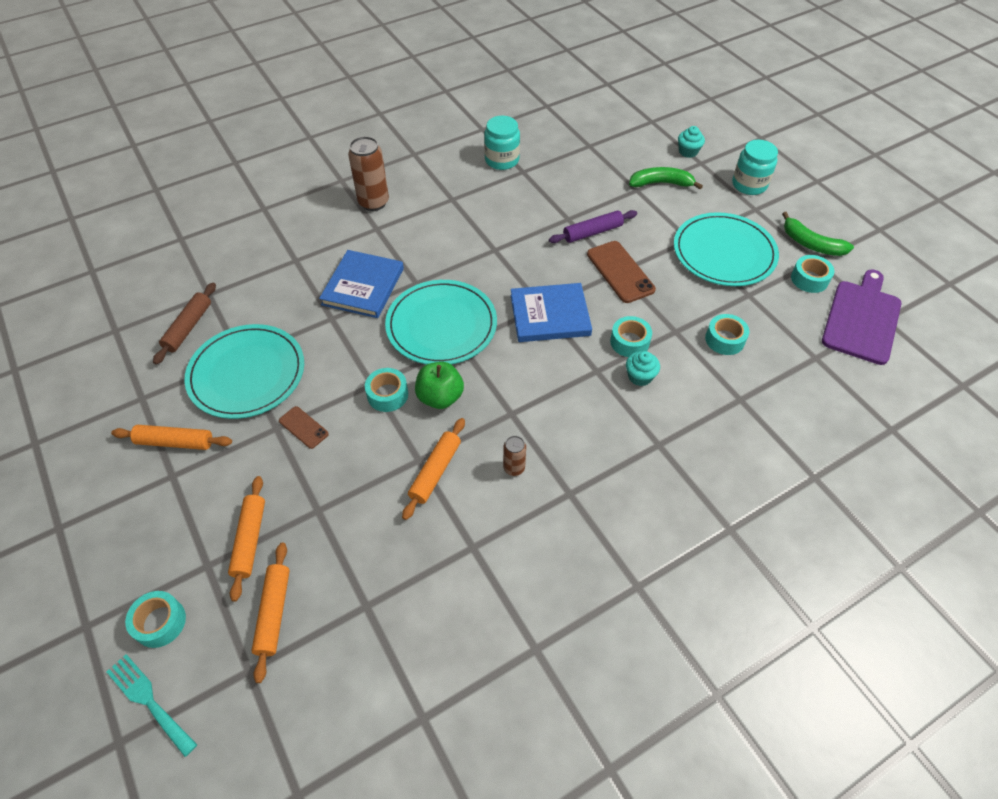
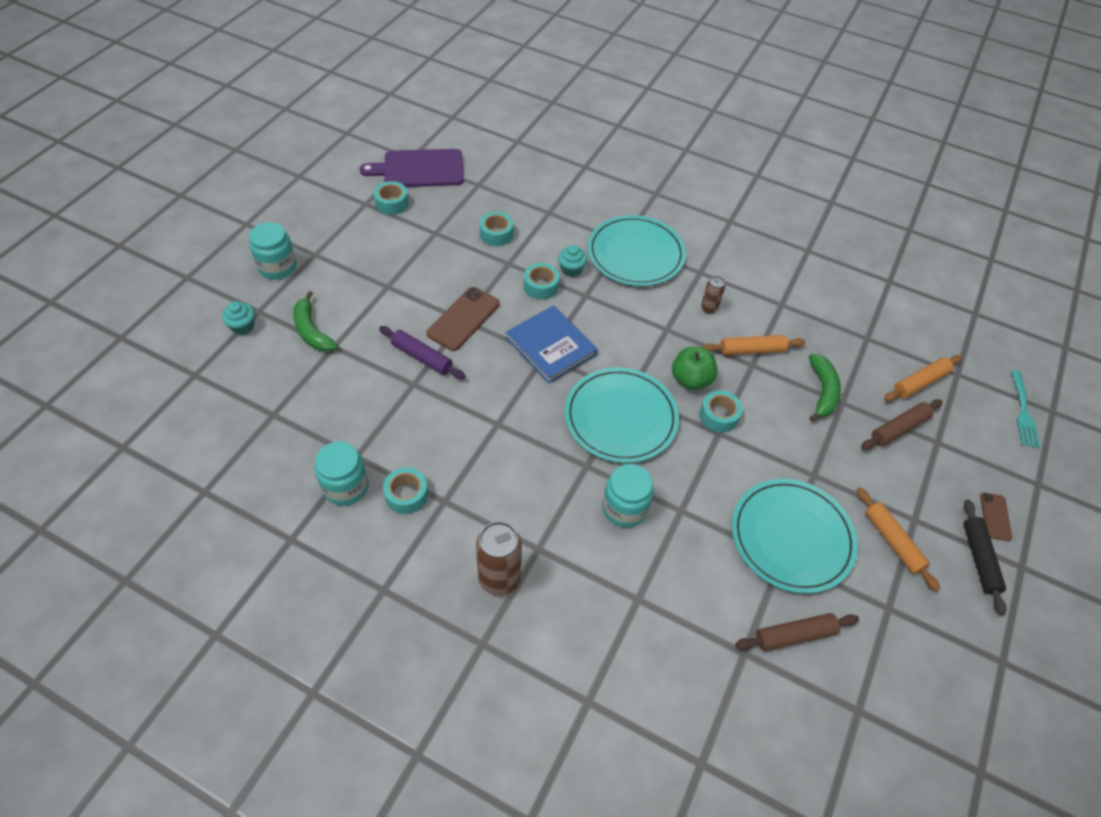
camera: 125 degrees left, 0 degrees up
turquoise tape [125,591,186,648] -> turquoise tape moved to [383,467,428,514]
orange rolling pin [228,476,265,602] -> brown rolling pin [861,399,943,450]
brown phone [279,406,329,449] -> brown phone moved to [980,493,1012,541]
blue book [319,250,404,318] -> turquoise jar [603,464,654,528]
turquoise plate [674,212,779,286] -> turquoise plate moved to [588,215,686,286]
green banana [782,212,854,256] -> green banana moved to [809,354,841,422]
none -> black rolling pin [963,500,1007,615]

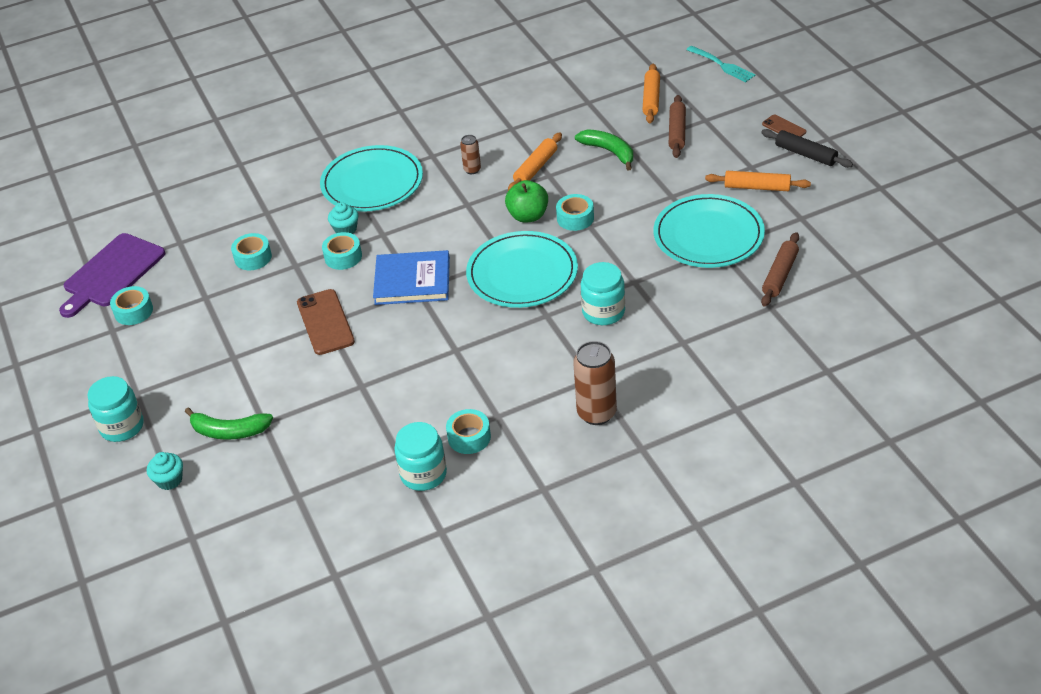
camera: 45 degrees left, 10 degrees down
purple rolling pin [379,326,466,379] -> none

